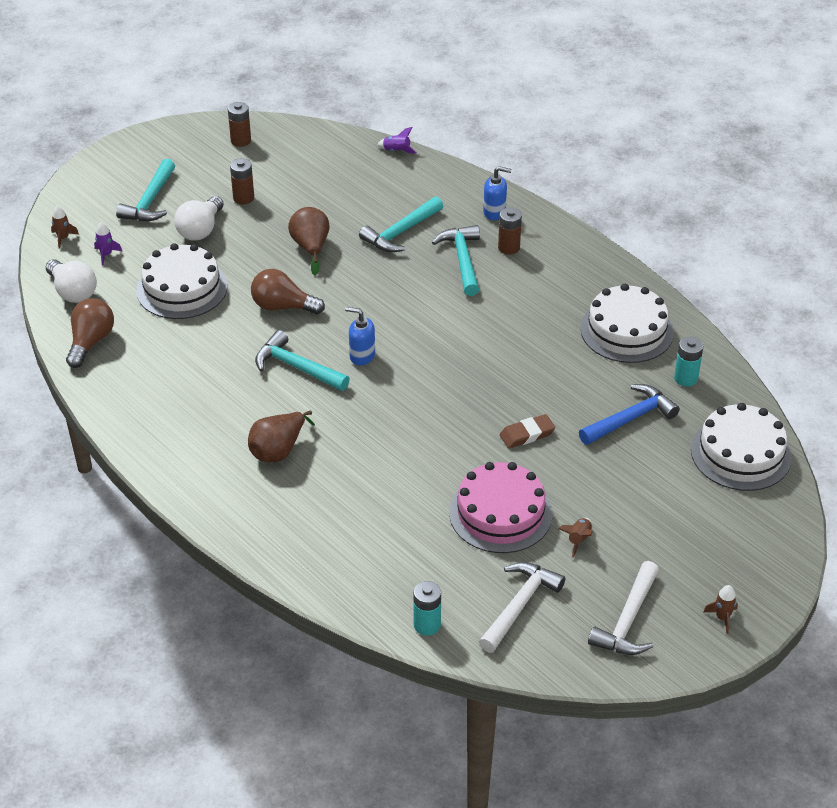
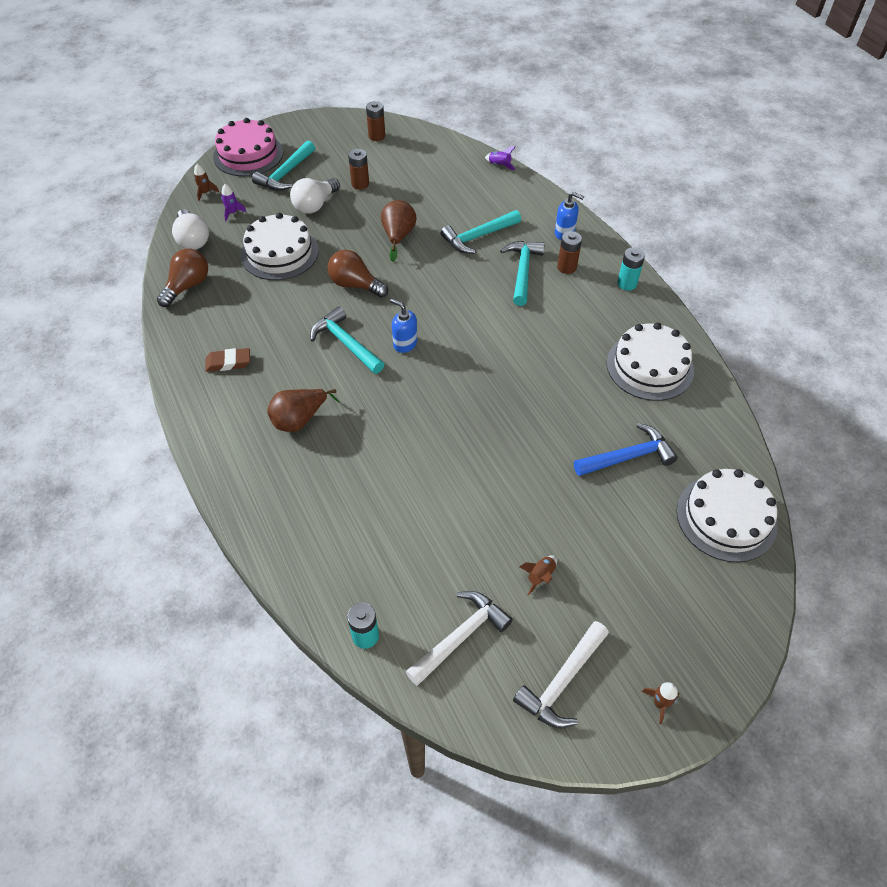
camera: 15 degrees right, 10 degrees up
pink cake [449,462,552,553] -> pink cake moved to [213,118,283,176]
brown eraser [500,414,555,448] -> brown eraser moved to [205,348,250,372]
turquoise battery [674,337,703,387] -> turquoise battery moved to [617,247,645,291]

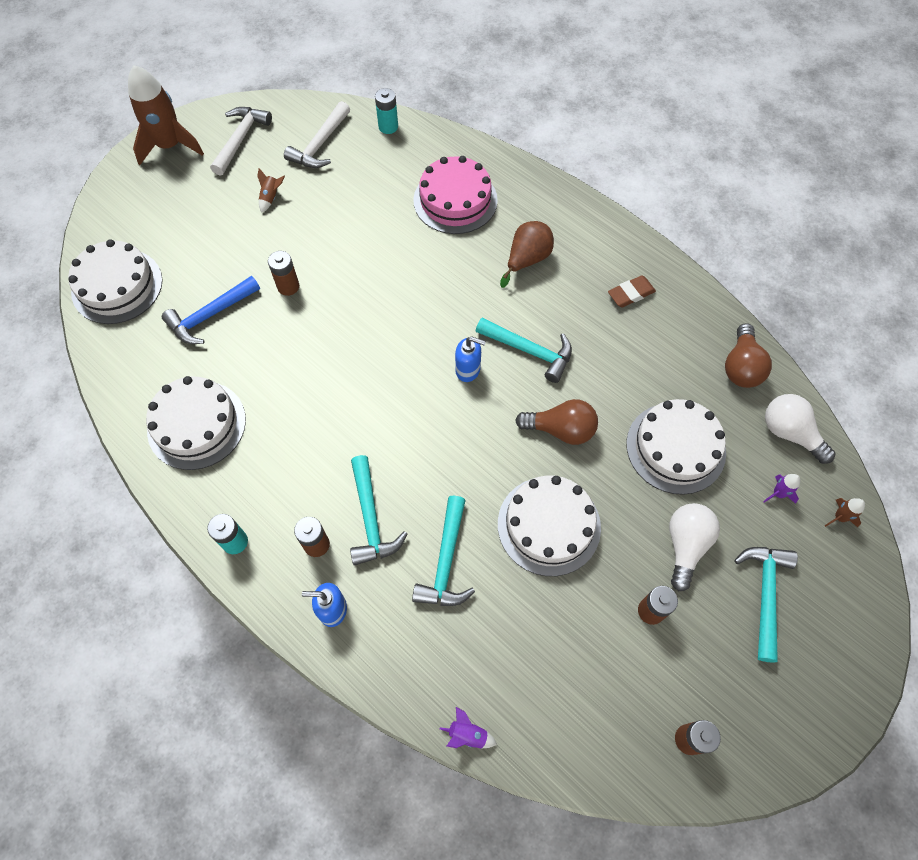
camera: 160 degrees right, 10 degrees up
pink cake [213,118,283,176] -> pink cake moved to [413,156,498,234]
brown pear [381,200,417,262] -> white cake [498,475,601,576]
turquoise hammer [441,210,521,254] -> turquoise hammer turned 150 degrees clockwise [412,496,475,606]
brown rocket [642,682,679,724] -> brown rocket [128,65,204,165], size x2.47
none -> brown battery [268,251,299,296]

